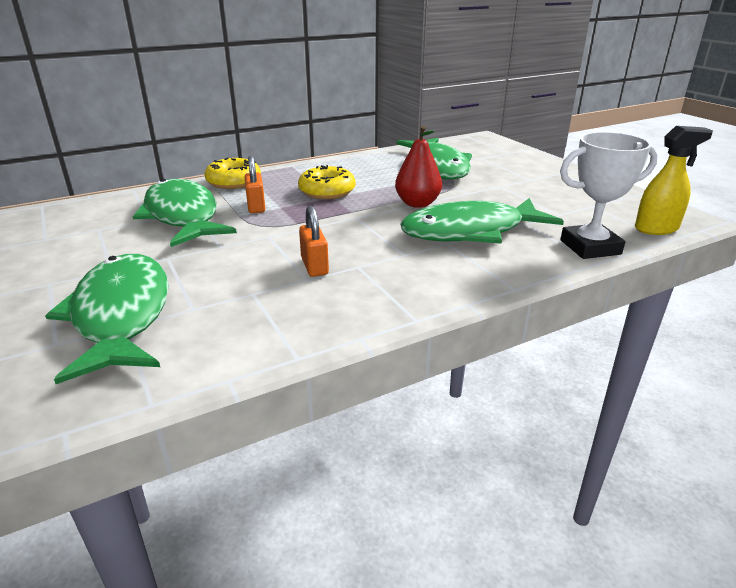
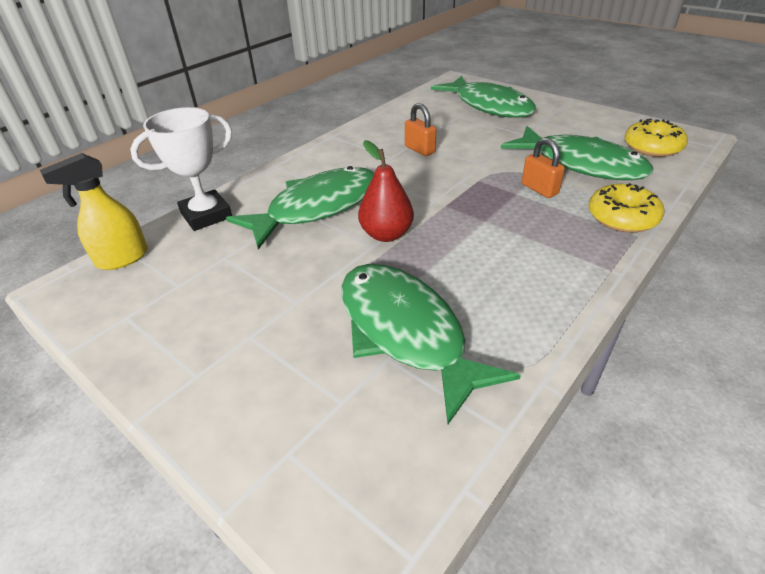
camera: 160 degrees right, 10 degrees up
yellow donut [298,165,355,199] -> yellow donut moved to [624,119,688,157]

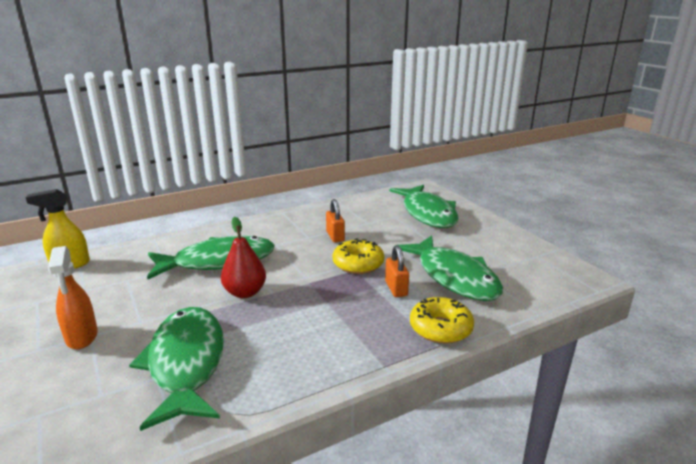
camera: 20 degrees right, 15 degrees down
white trophy [130,107,232,231] -> none
yellow donut [624,119,688,157] -> yellow donut moved to [333,238,384,274]
none -> orange spray bottle [48,246,98,349]

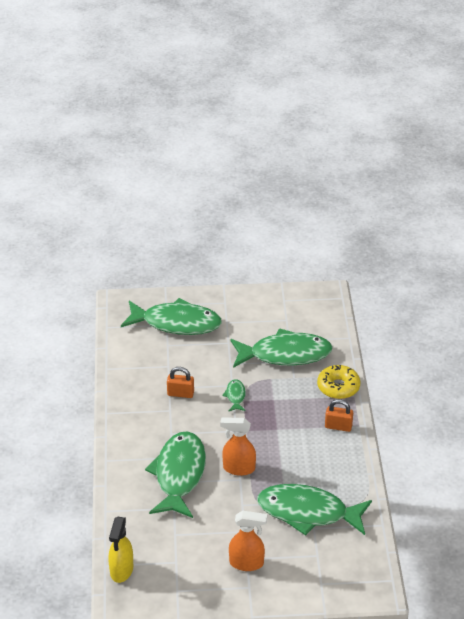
camera: 65 degrees left, 15 degrees up
red pear [221,217,266,298] -> orange spray bottle [220,417,256,476]
yellow donut [333,238,384,274] -> green fish [222,379,246,412]
orange padlock [385,245,409,297] -> orange padlock moved to [325,399,353,432]

